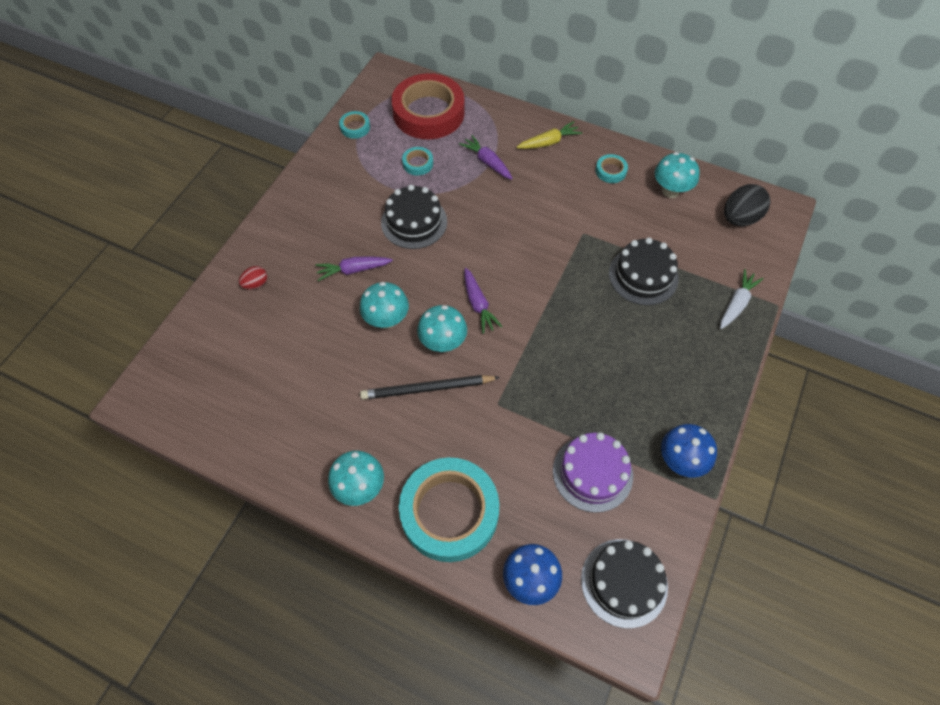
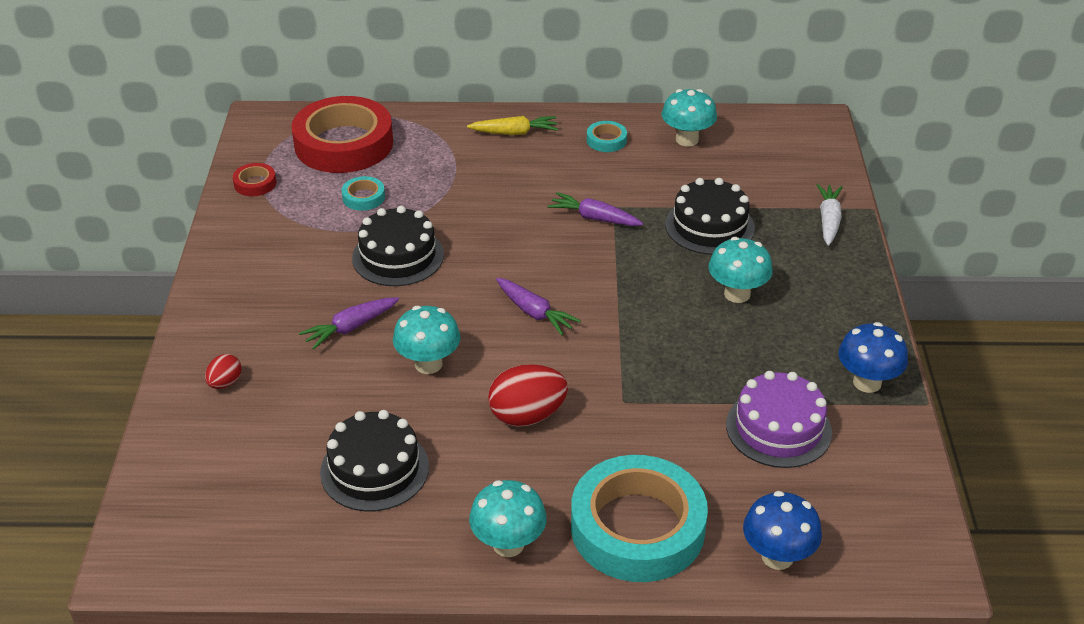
camera: 25 degrees left, 20 degrees down
turquoise tape [339,111,370,139] -> red tape [233,163,276,196]
black pencil [360,375,500,400] -> red egg [488,364,568,427]
turquoise mushroom [417,305,467,352] -> turquoise mushroom moved to [708,237,773,303]
purple carrot [459,135,513,180] -> purple carrot moved to [547,192,643,226]
yellow carrot [516,121,582,149] -> yellow carrot turned 45 degrees clockwise [467,116,558,135]
black cake [581,539,668,628] -> black cake moved to [320,410,429,512]
black egg [724,184,770,226] -> none

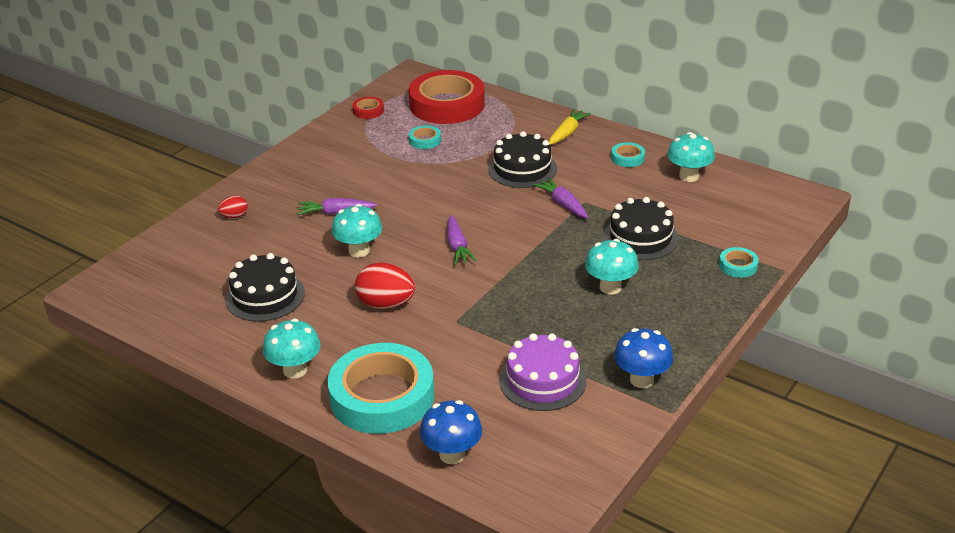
camera: 35 degrees right, 5 degrees down
black cake [352,206,444,286] -> black cake moved to [488,131,557,188]
yellow carrot [467,116,558,135] -> yellow carrot turned 90 degrees counterclockwise [549,109,591,145]
white carrot [816,184,842,246] -> turquoise tape [719,247,759,278]

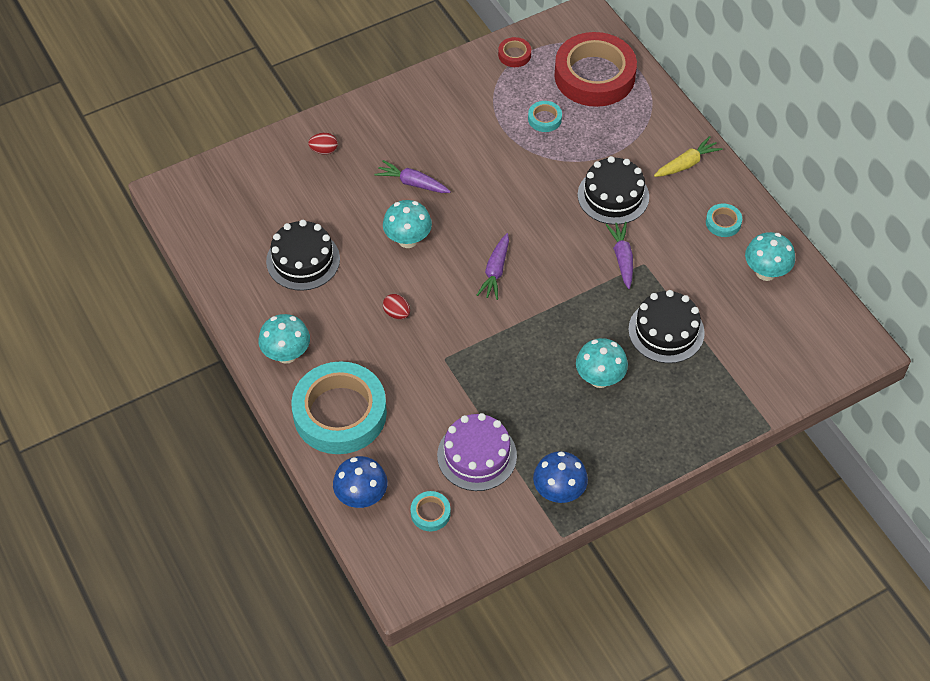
camera: 25 degrees right, 20 degrees up
red egg [355,263,415,309] -> red egg [383,294,410,319], size x0.54
turquoise tape [719,247,759,278] -> turquoise tape moved to [411,491,451,531]

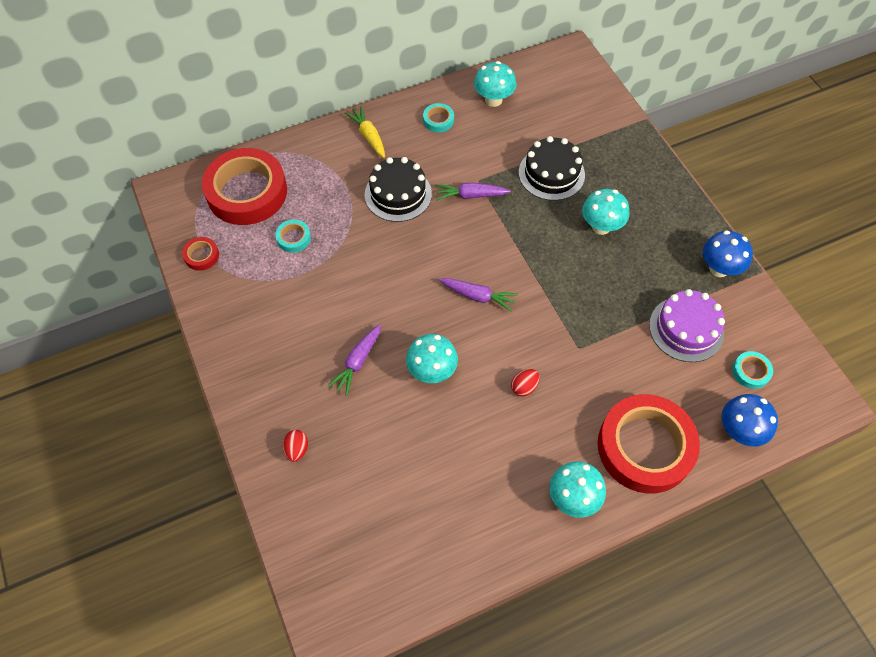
camera: 85 degrees left, 5 degrees up
black cake [266,220,340,291] -> none
turquoise tape [291,361,387,454] -> red tape [598,394,700,494]

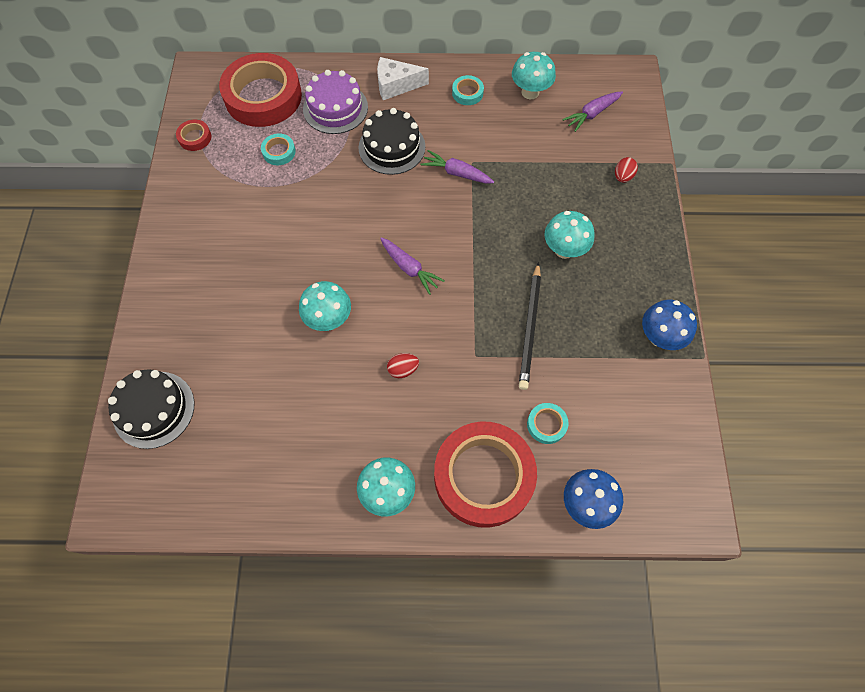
camera: 25 degrees right, 5 degrees up
red egg [283,430,308,462] -> red egg moved to [615,157,638,183]
purple carrot [328,324,381,396] -> purple carrot moved to [562,91,623,132]
yellow carrot [345,106,385,158] -> white cheese [377,57,429,100]
black cake [519,136,585,201] -> black cake moved to [108,369,194,449]
purple cake [649,289,725,362] -> purple cake moved to [303,70,368,134]
turquoise tape [732,351,773,389] -> turquoise tape moved to [527,403,569,444]
none -> black pencil [519,262,541,390]

